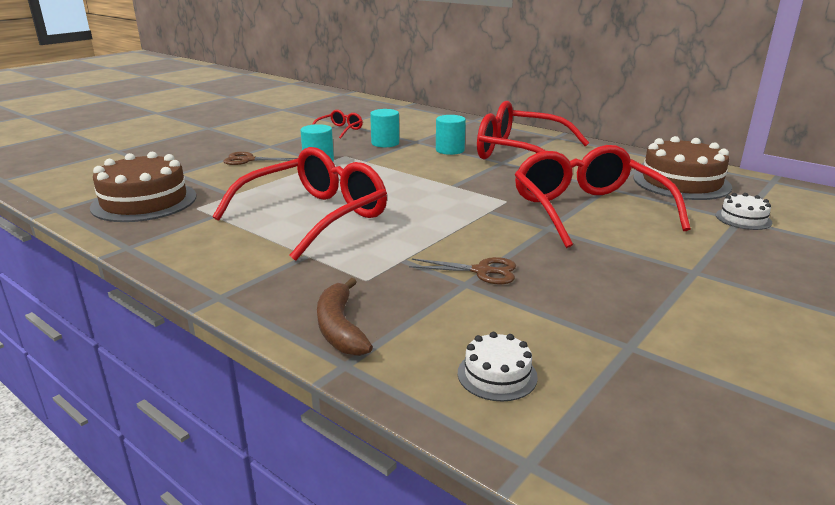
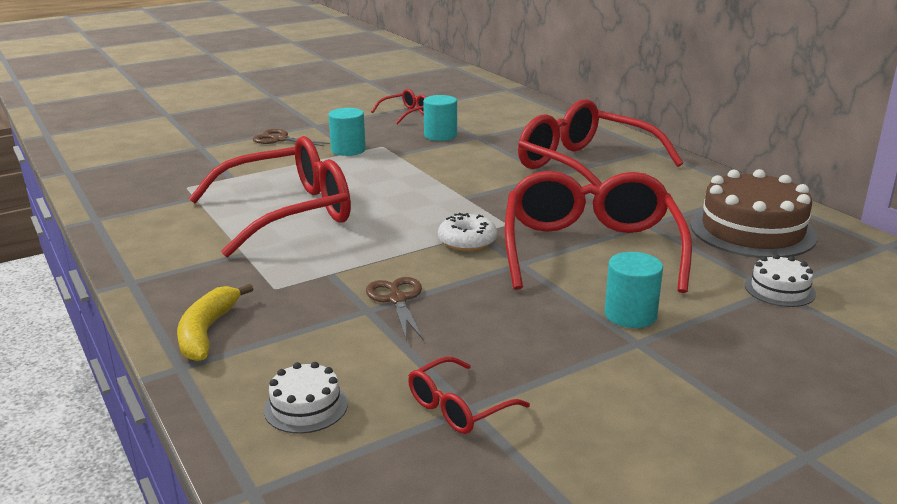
camera: 20 degrees right, 0 degrees up
brown cake [90,152,196,222] -> none
brown banana [317,278,373,356] -> yellow banana [177,284,253,361]
brown scissors [409,257,516,285] -> brown scissors turned 135 degrees counterclockwise [366,277,424,341]
turquoise cylinder [436,115,466,155] -> turquoise cylinder moved to [604,252,663,328]
none -> red glasses [408,357,530,434]
none -> white donut [438,213,497,251]

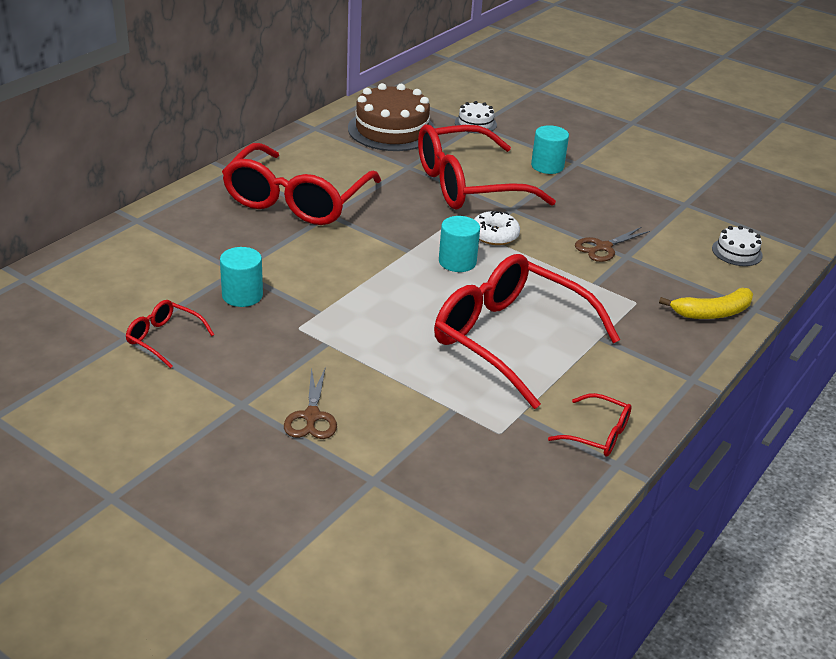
camera: 115 degrees left, 10 degrees up
turquoise cylinder [328,108,366,156] -> turquoise cylinder moved to [439,216,480,272]
red glasses [408,357,530,434] -> red glasses moved to [548,393,632,456]

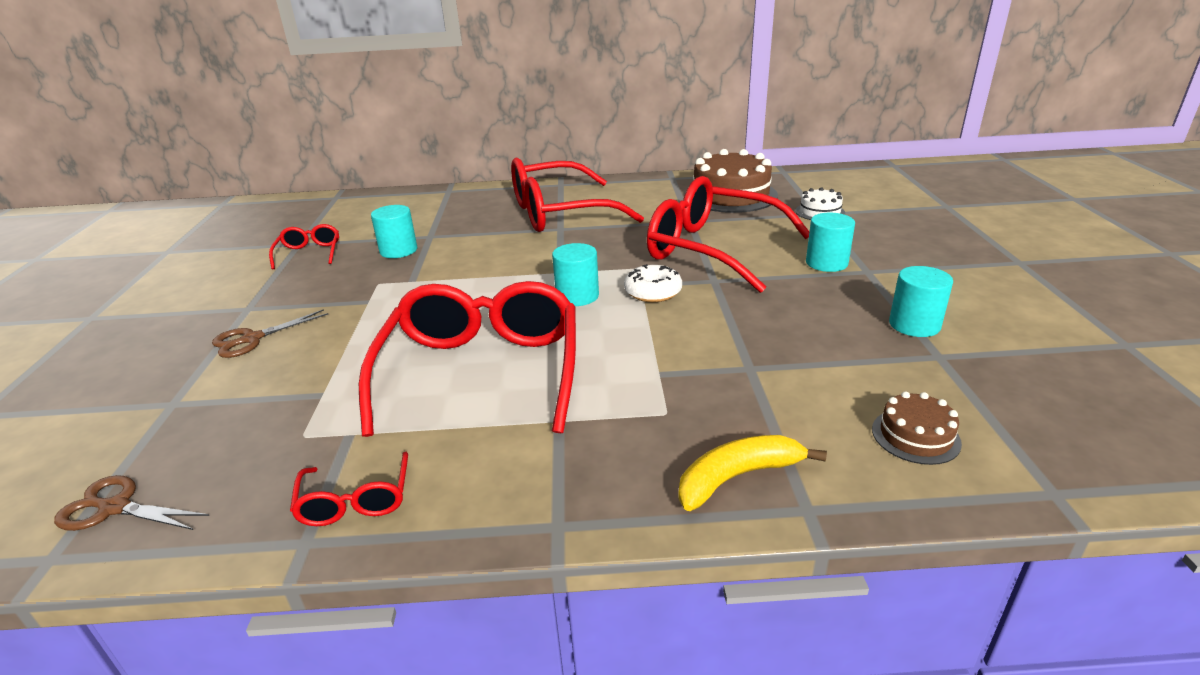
camera: 55 degrees right, 5 degrees down
brown scissors [575,227,650,262] -> brown scissors moved to [54,475,209,531]
yellow banana [659,288,753,319] -> yellow banana turned 120 degrees clockwise [678,435,827,511]
white cake [712,226,763,266] -> brown cake [872,391,962,465]
none -> turquoise cylinder [889,266,953,337]

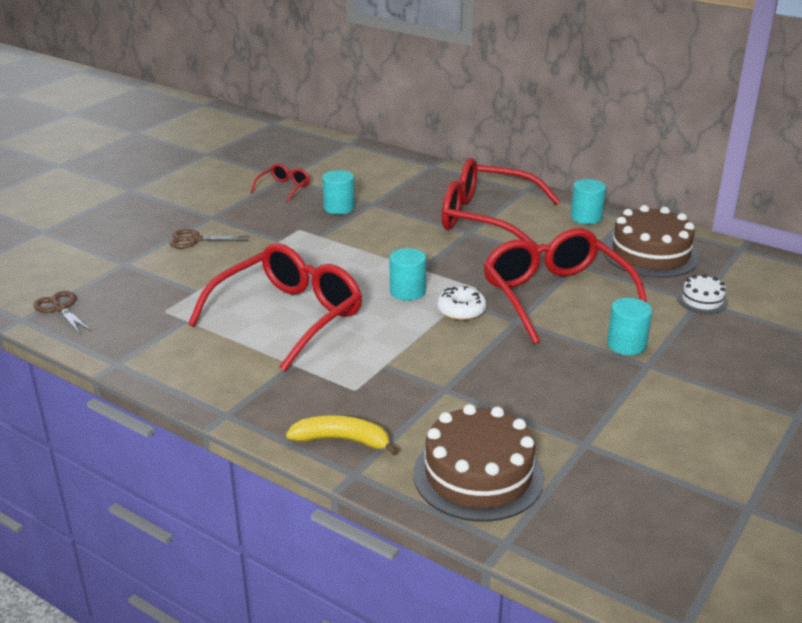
camera: 35 degrees right, 0 degrees up
red glasses [290,452,408,526] -> none
brown cake [872,391,962,465] -> brown cake [414,404,544,522], size x2.05
turquoise cylinder [889,266,953,337] -> turquoise cylinder moved to [571,179,606,224]

